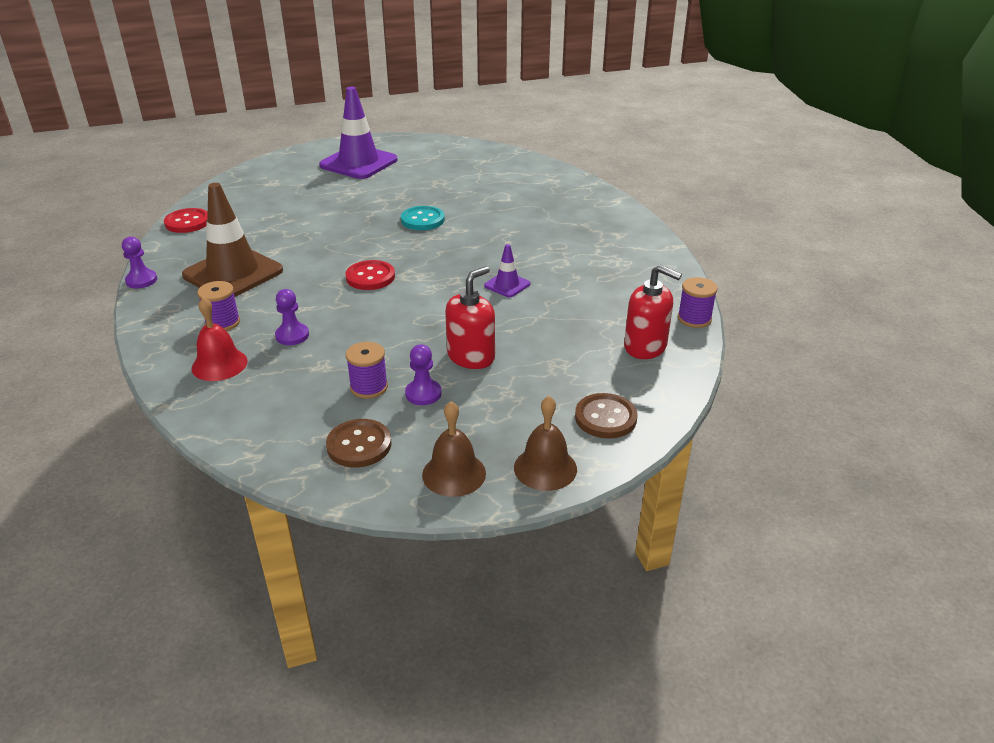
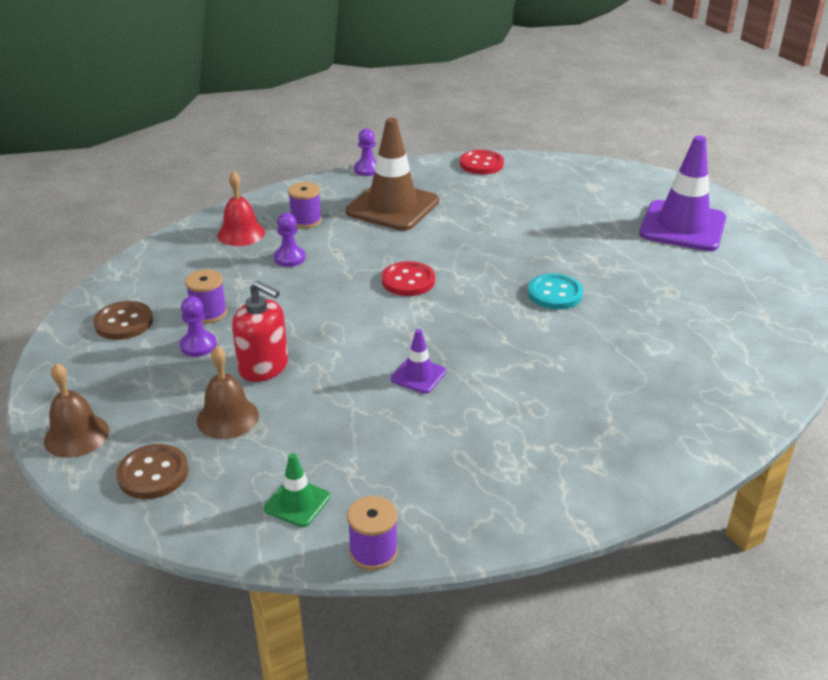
camera: 80 degrees right, 0 degrees up
brown bell [422,401,486,497] -> brown bell moved to [197,346,259,439]
red soap dispenser [624,265,682,359] -> green traffic cone [264,453,330,527]

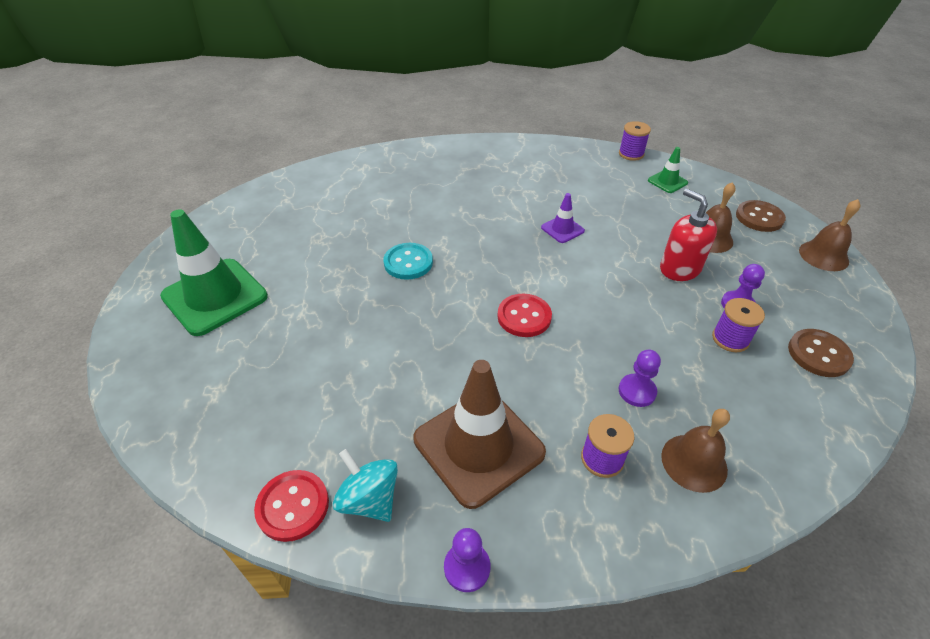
camera: 155 degrees left, 10 degrees up
red bell [217,171,265,246] -> brown bell [661,409,730,493]
purple traffic cone [639,135,726,251] -> green traffic cone [160,209,268,336]
none -> turquoise spinning top [333,449,398,522]

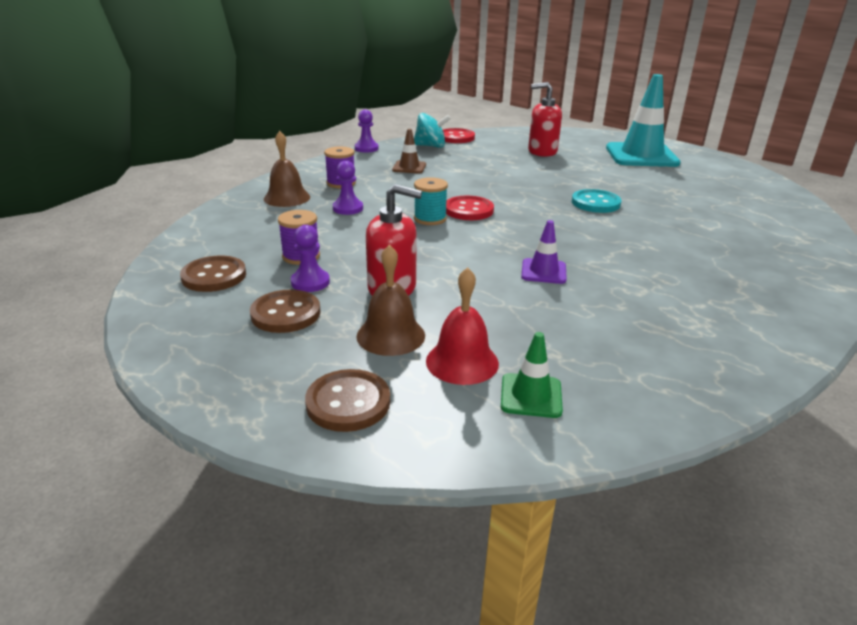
camera: 135 degrees right, 15 degrees down
green traffic cone [160,209,268,336] -> turquoise traffic cone [606,74,681,167]
brown traffic cone [413,360,546,509] -> brown traffic cone [392,129,426,174], size x0.46
purple spool [619,121,651,161] -> none
brown bell [799,199,861,271] -> none
none -> brown button [250,290,320,333]
none -> turquoise spool [414,177,448,225]
none -> red bell [426,267,499,385]
none -> red soap dispenser [528,82,562,157]

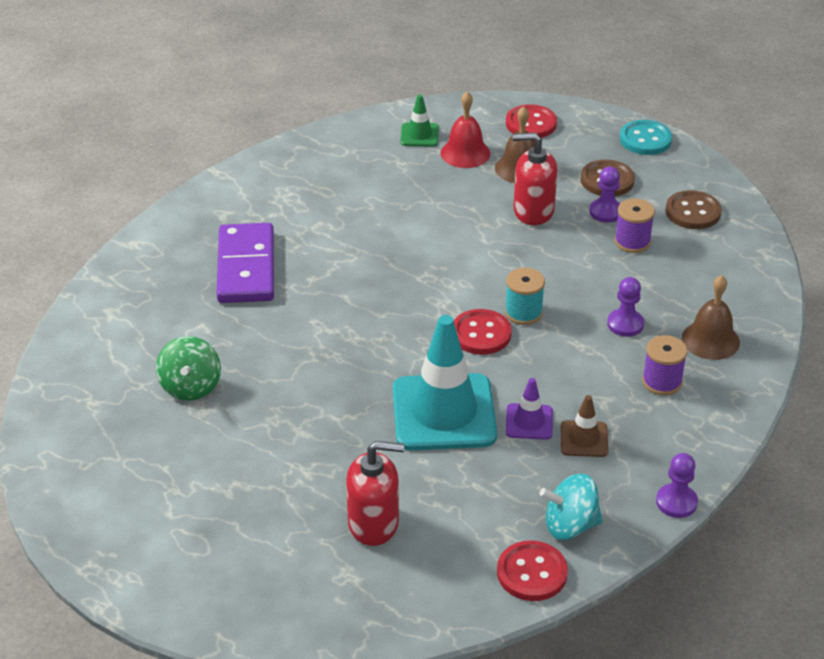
camera: 175 degrees right, 10 degrees up
brown button [305,369,390,432] -> red button [506,104,557,138]
purple traffic cone [521,220,567,284] -> purple traffic cone moved to [506,378,553,440]
turquoise button [572,189,621,213] -> turquoise button moved to [620,120,672,155]
turquoise traffic cone [606,74,681,167] -> turquoise traffic cone moved to [393,315,497,450]
none -> green spinning top [156,336,221,401]
none -> purple domino [217,223,274,303]

